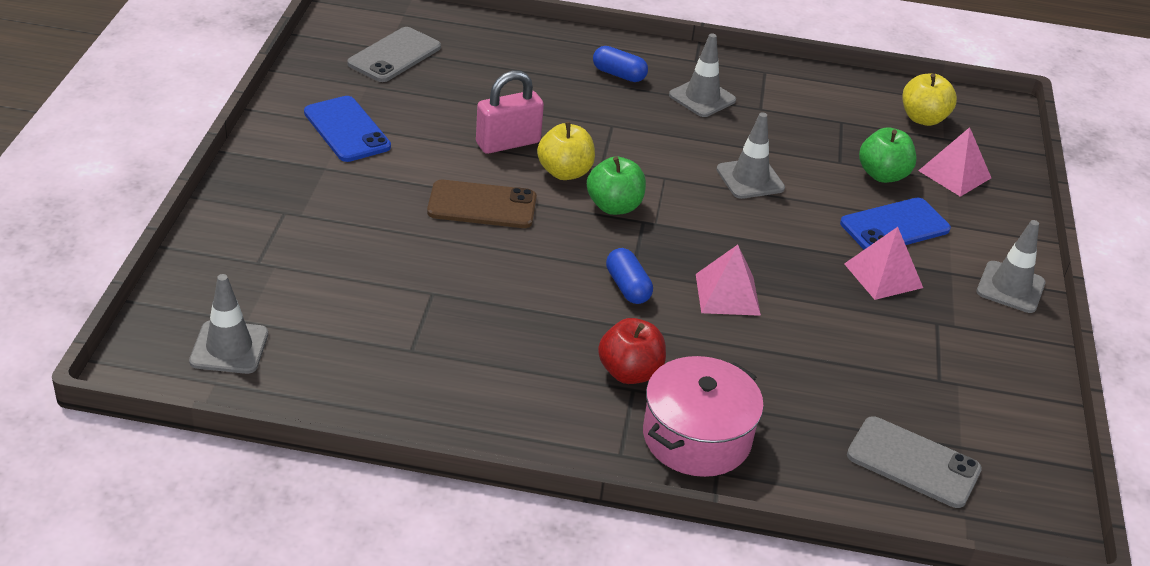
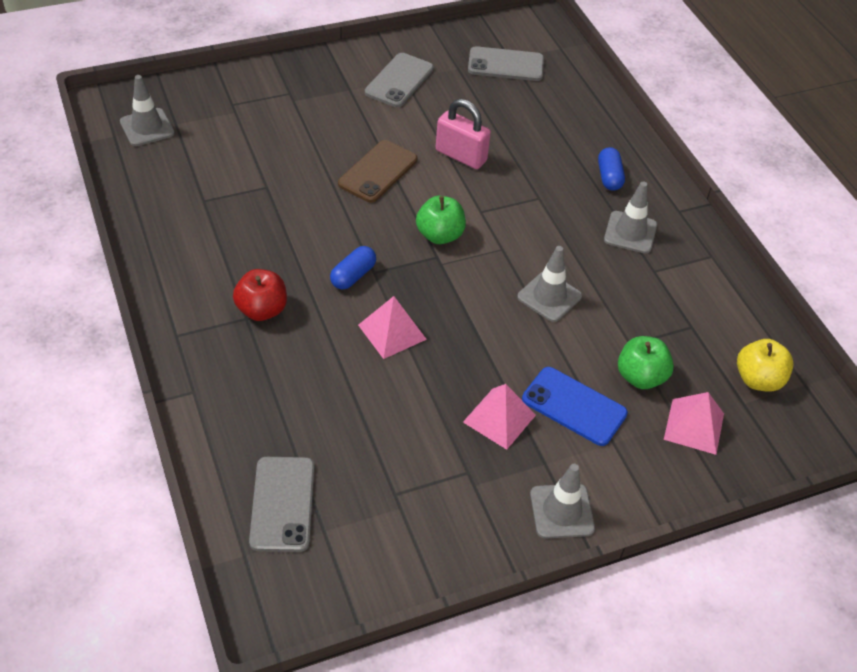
camera: 60 degrees right, 10 degrees up
blue phone [304,96,391,162] -> grey phone [365,53,434,107]
brown phone [427,180,537,228] -> brown phone turned 60 degrees clockwise [338,140,417,203]
yellow apple [537,122,595,180] -> none
pink pot [643,356,764,477] -> none

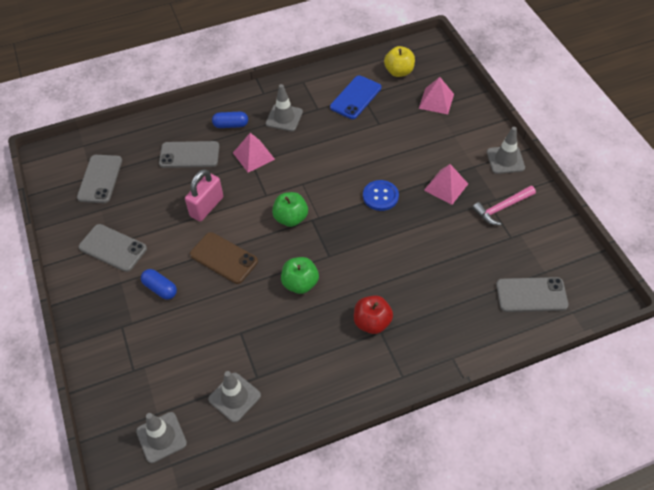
camera: 85 degrees left, 5 degrees up
blue capsule [330,246,376,290] -> blue capsule moved to [141,269,177,300]
pink pyramid [358,296,427,359] -> pink pyramid moved to [233,133,275,173]
grey traffic cone [517,246,582,322] -> grey traffic cone moved to [208,371,261,422]
blue phone [522,367,628,446] -> blue phone moved to [330,75,381,119]
green apple [618,336,674,389] -> green apple moved to [281,257,319,294]
none -> grey phone [159,141,219,168]
none -> blue button [363,180,399,211]
none -> pink hammer [472,185,536,225]

